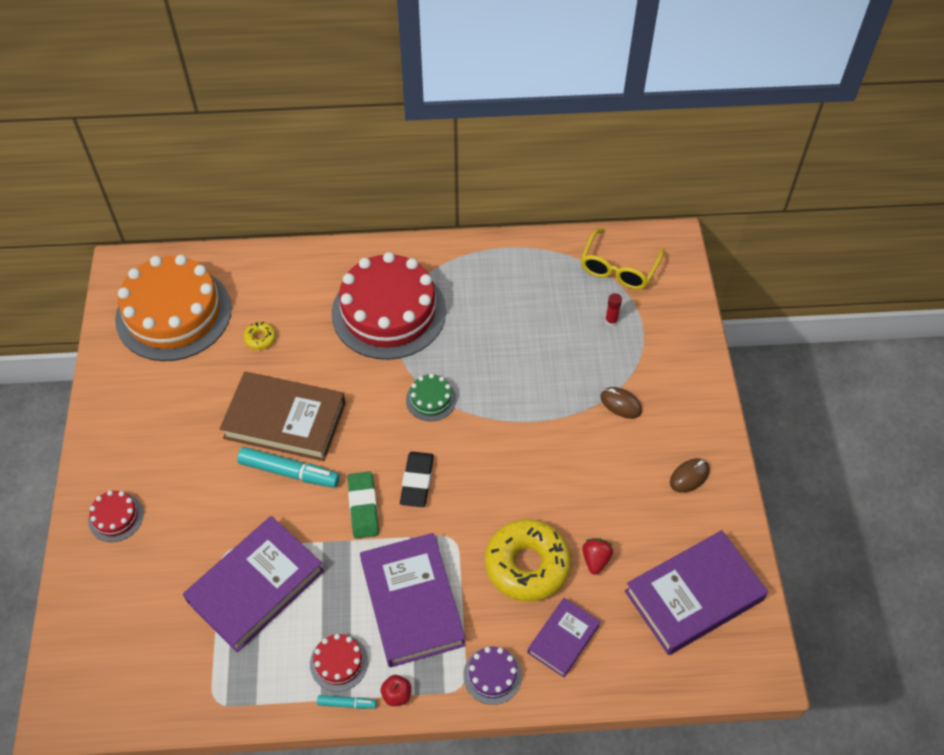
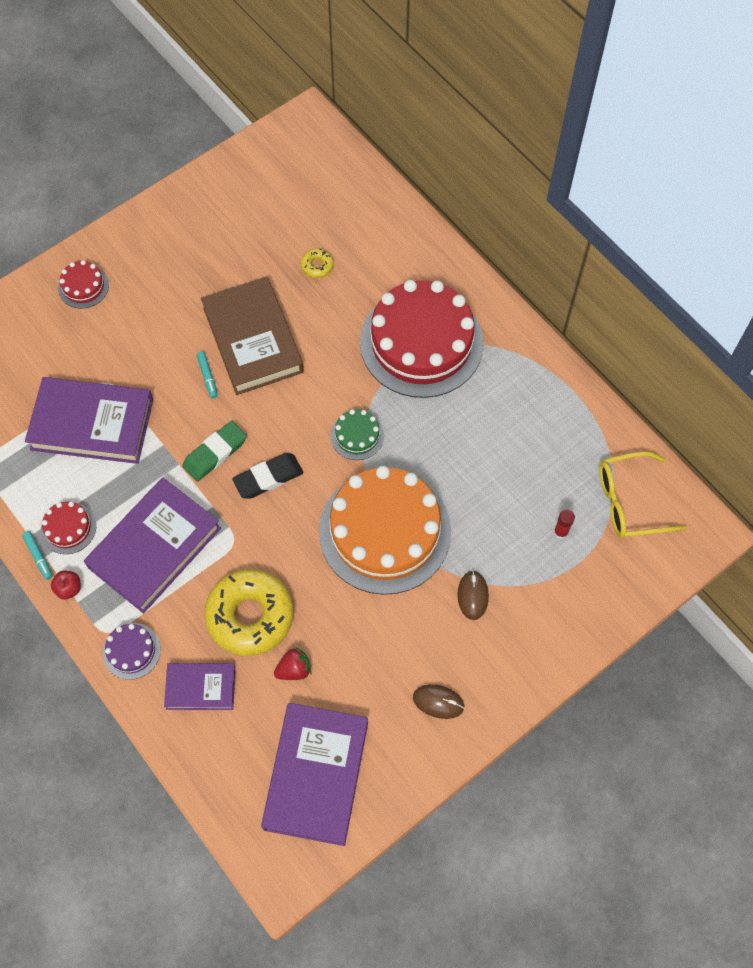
camera: 55 degrees right, 10 degrees up
orange cake [115,255,232,361] -> orange cake moved to [319,466,451,595]
turquoise marker [237,447,340,488] -> turquoise marker [197,352,218,398], size x0.50
purple book [625,530,768,655] -> purple book turned 75 degrees clockwise [261,703,368,846]

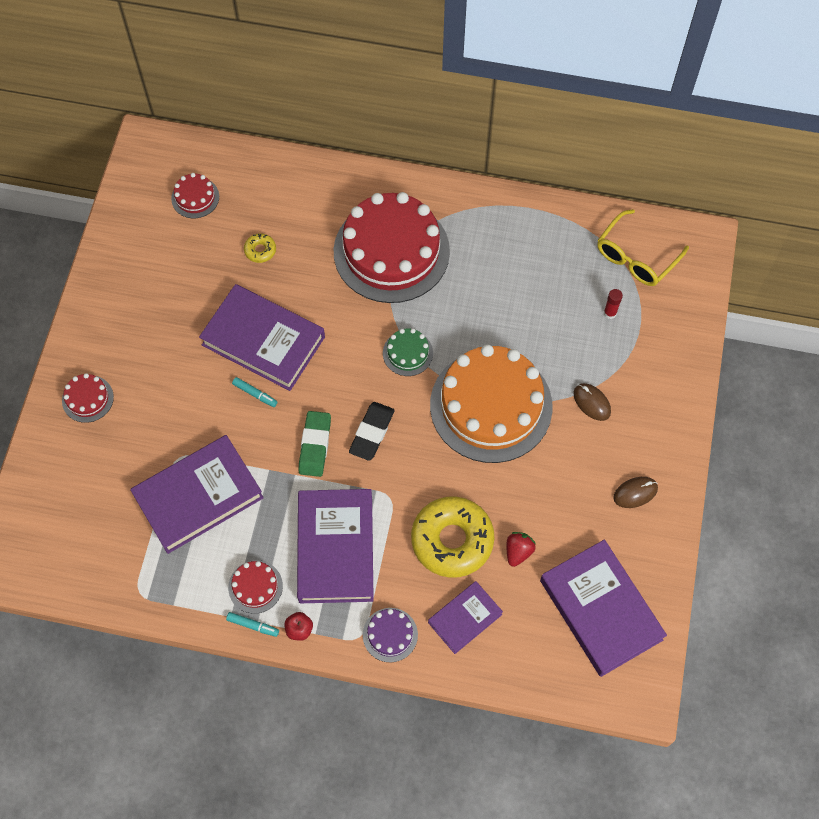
camera: 40 degrees left, 0 degrees up
brown book [201,277,304,395] -> purple book [199,284,325,391]
none -> red cake [171,173,219,218]

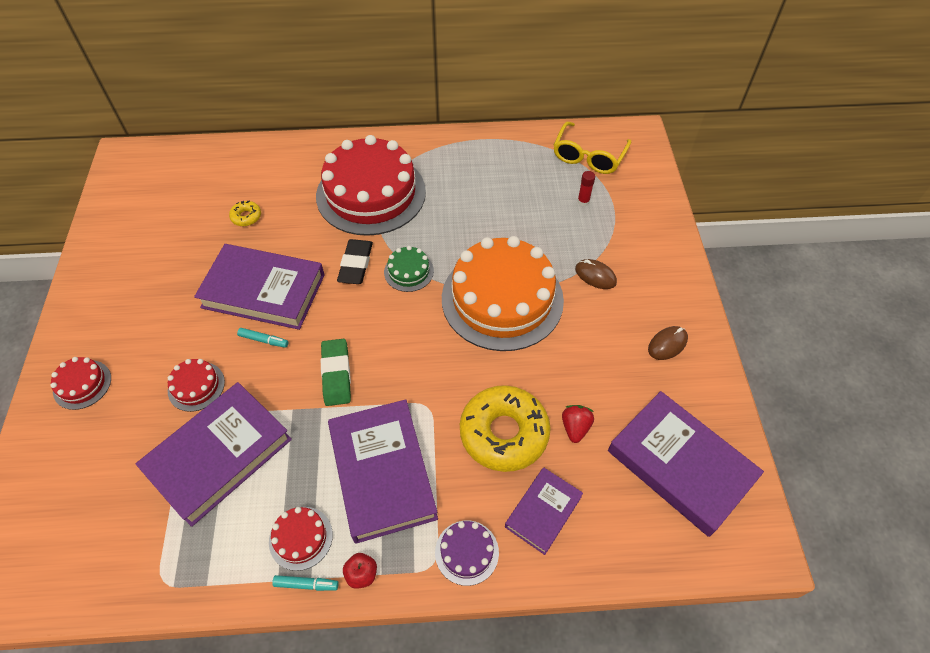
camera: 15 degrees left, 10 degrees down
red cake [171,173,219,218] -> red cake moved to [168,359,225,412]
black eraser [349,402,395,461] -> black eraser moved to [337,239,373,284]

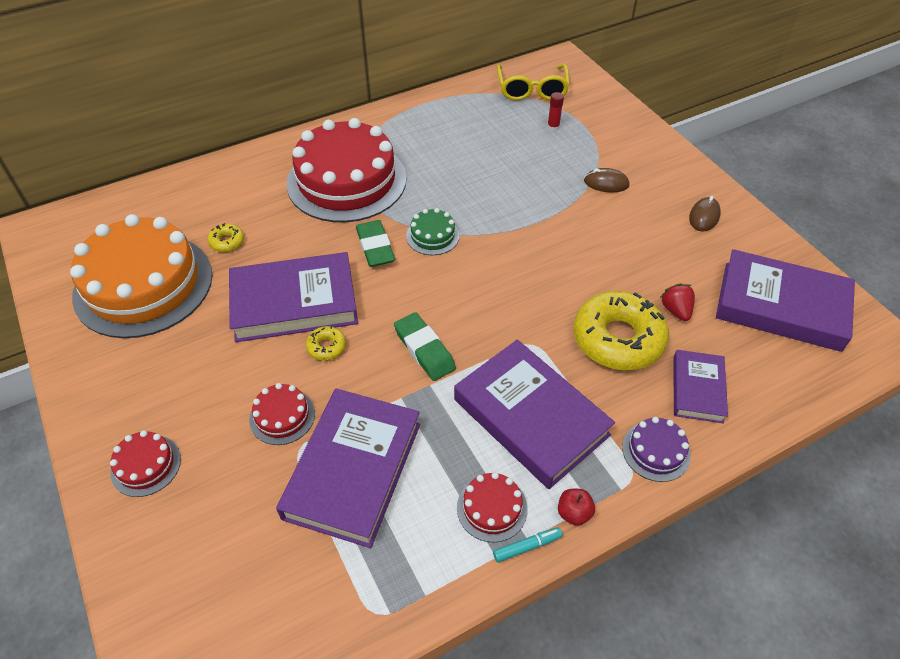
camera: 25 degrees left, 5 degrees down
turquoise marker [237,328,288,348] -> yellow donut [306,326,346,361]
black eraser [337,239,373,284] -> green eraser [356,220,395,267]
orange cake [442,236,564,351] -> orange cake moved to [70,214,212,338]

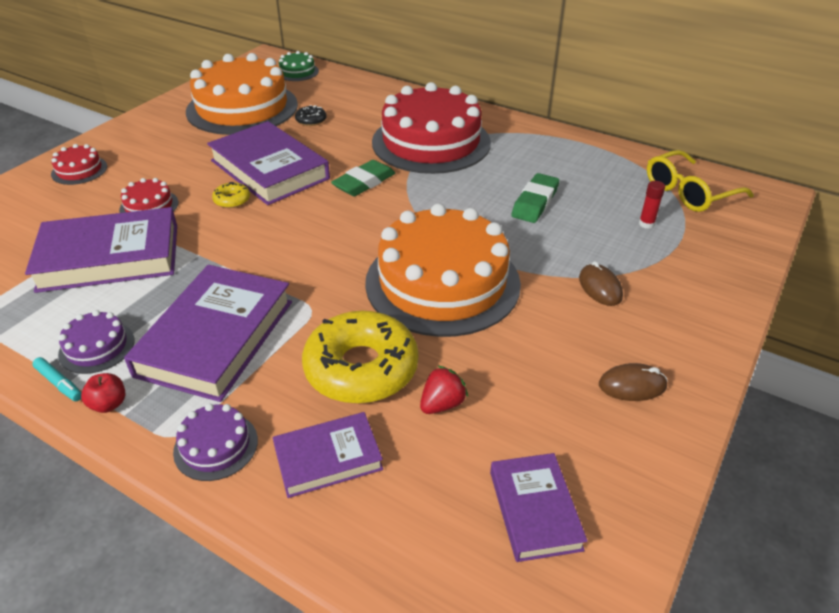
camera: 60 degrees right, 10 degrees down
yellow donut [207,223,244,252] -> black donut [295,105,327,126]
green eraser [394,312,456,381] -> green eraser moved to [511,173,559,223]
green cake [406,208,460,255] -> green cake moved to [279,51,319,81]
red cake [457,472,528,542] -> purple cake [58,310,135,374]
purple book [716,249,855,352] -> purple book [490,453,588,562], size x0.56
none -> orange cake [365,203,521,337]

